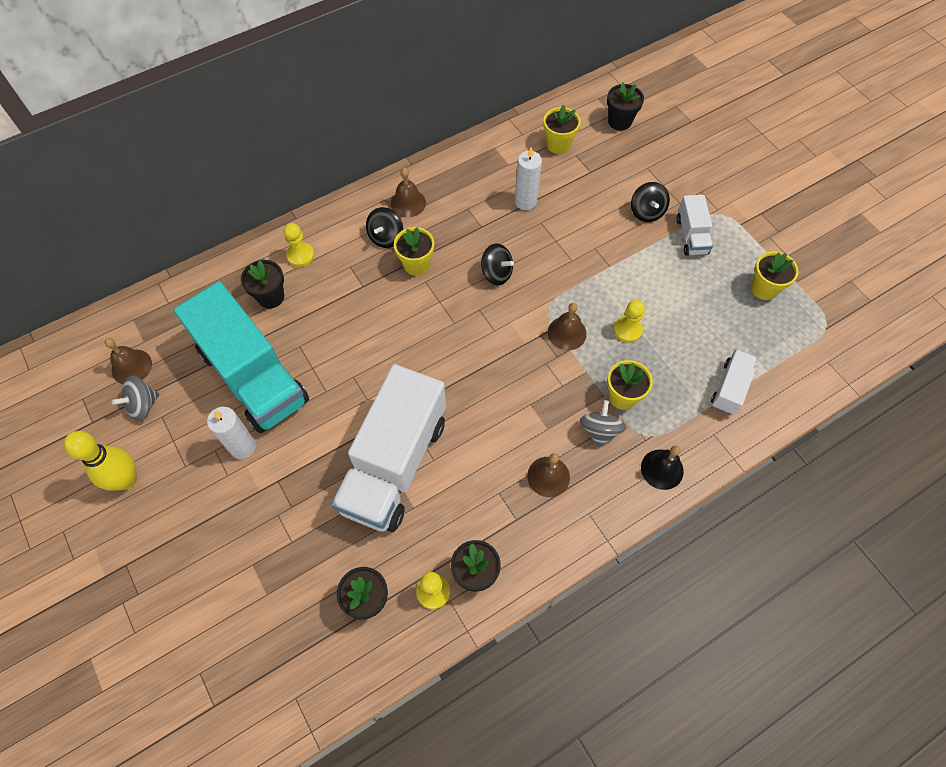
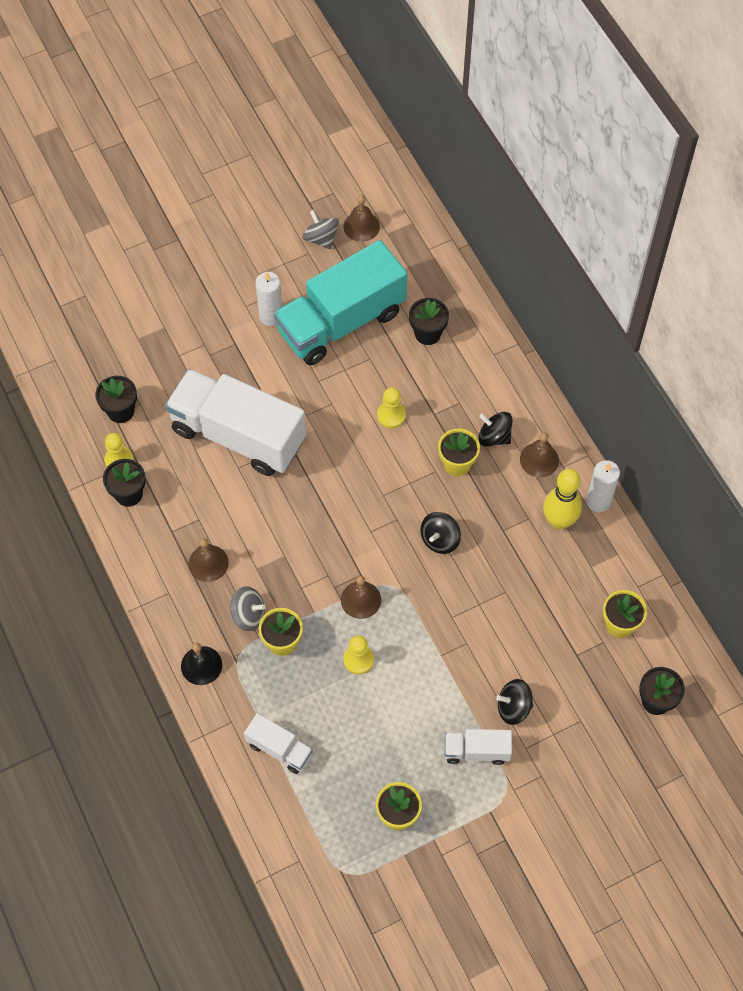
camera: 95 degrees right, 0 degrees up
yellow bowling pin [64,431,137,491] -> yellow bowling pin moved to [543,469,582,530]
yellow pawn [284,223,314,267] -> yellow pawn moved to [377,387,406,428]
white candle [515,147,542,210] -> white candle moved to [586,460,620,512]

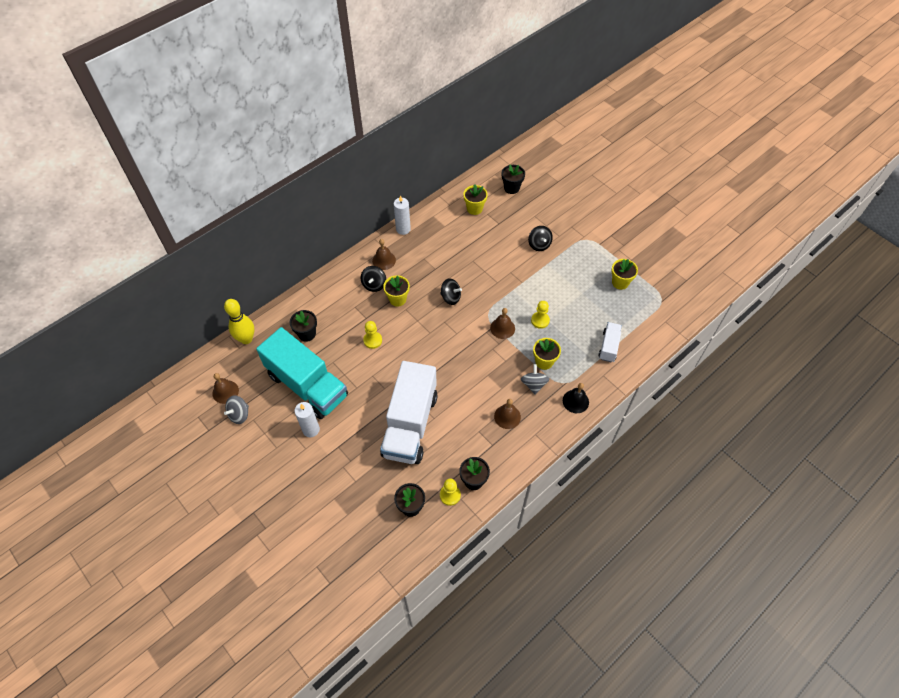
camera: 105 degrees left, 5 degrees down
white truck [445,729,512,765] -> none
yellow bowling pin [543,469,582,530] -> yellow bowling pin moved to [224,299,254,344]

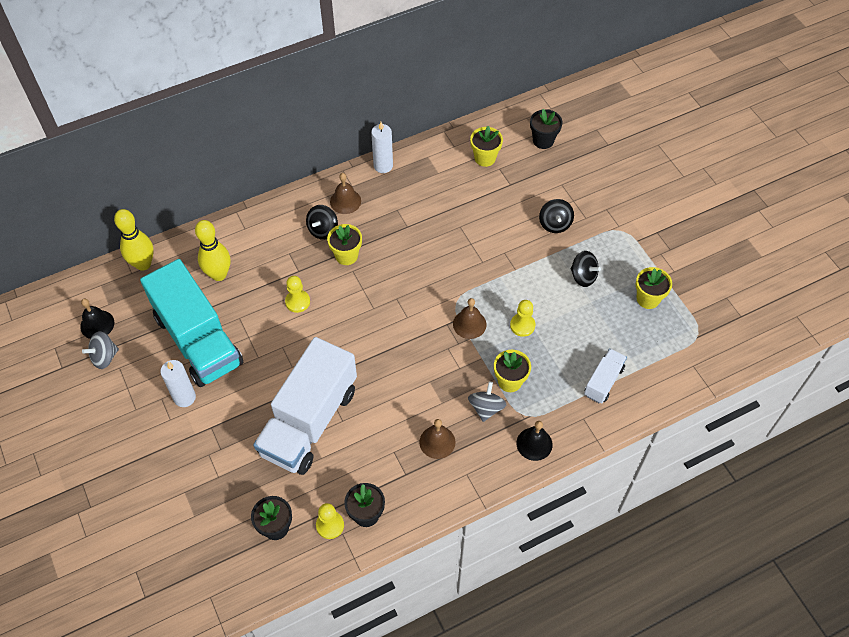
camera: 15 degrees right, 0 degrees up
brown bell [212,373,239,404] -> black bell [80,299,114,339]
black flower pot [290,310,317,342] -> yellow bowling pin [195,220,230,281]
black spinning top [440,278,462,305] -> black spinning top moved to [571,251,601,287]

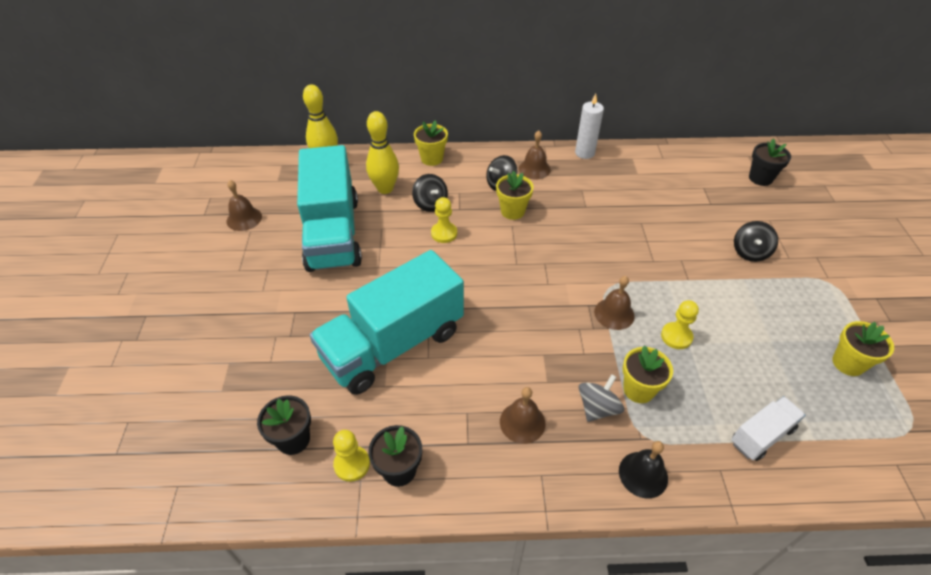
camera: 25 degrees right, 10 degrees down
black bell [80,299,114,339] -> none
grey spinning top [82,331,119,369] -> brown bell [227,180,262,231]
white candle [160,360,196,407] -> none
white truck [253,337,357,475] -> turquoise truck [310,250,464,395]
yellow flower pot [470,126,503,167] -> yellow flower pot moved to [414,120,448,166]
black spinning top [571,251,601,287] -> black spinning top moved to [412,174,448,212]

